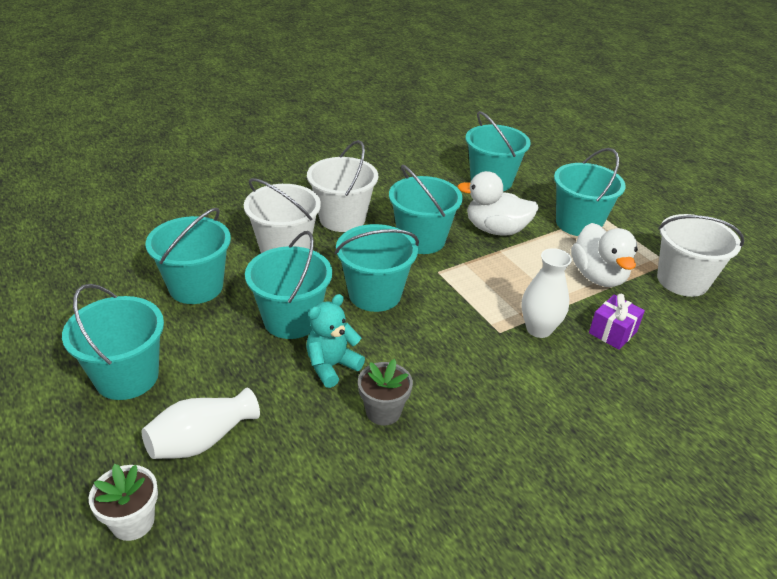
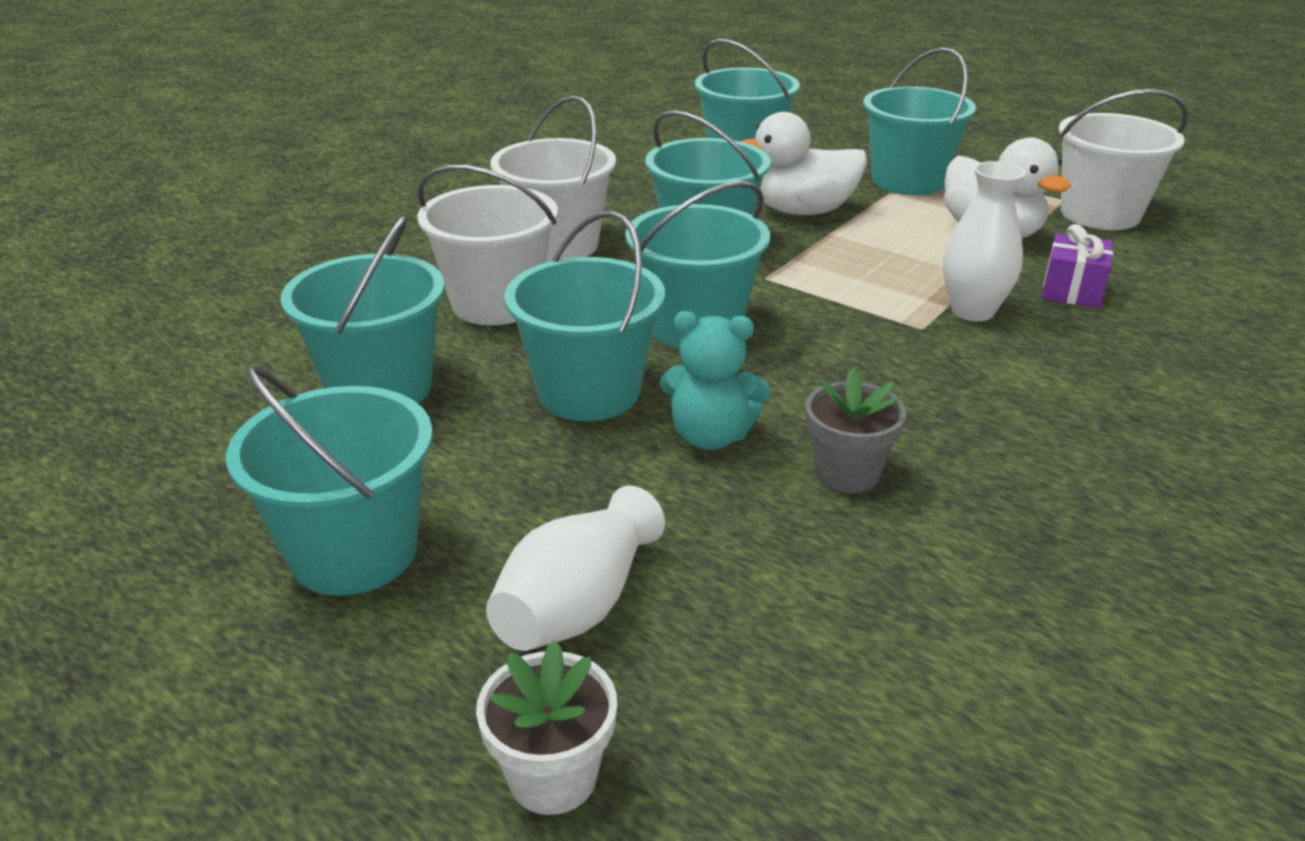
camera: 20 degrees left, 5 degrees down
turquoise teddy bear [306,294,365,388] -> turquoise teddy bear turned 105 degrees counterclockwise [660,311,770,450]

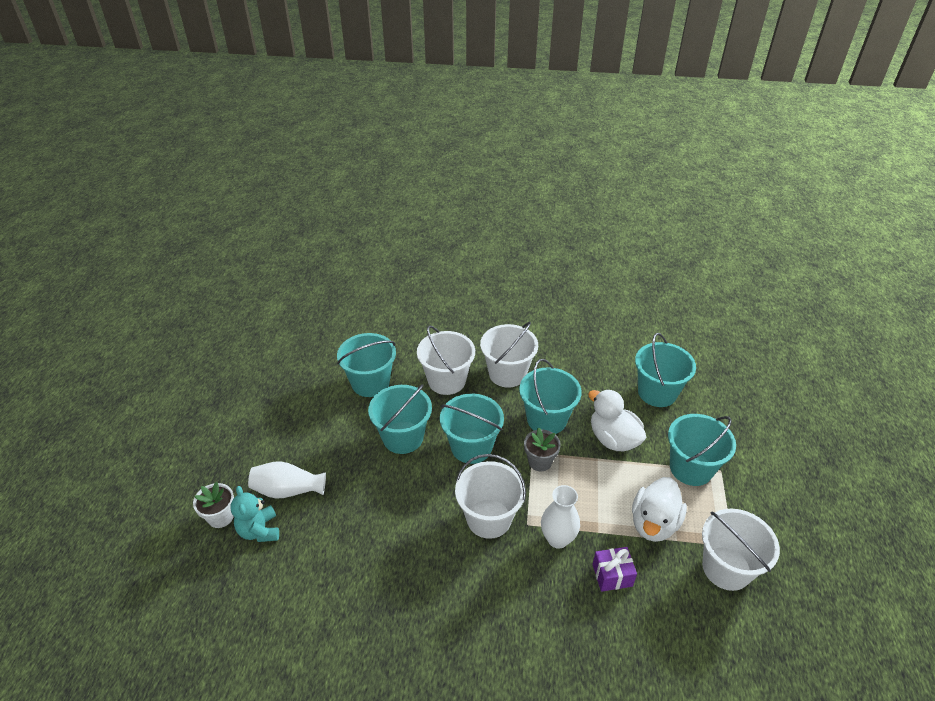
camera: 60 degrees right, 10 degrees up
turquoise bucket [226,365,433,596] -> none
turquoise teddy bear [660,311,770,450] -> turquoise teddy bear moved to [230,486,279,542]
grey flower pot [805,368,906,493] -> grey flower pot moved to [524,428,561,471]
none -> white bucket [455,454,526,539]

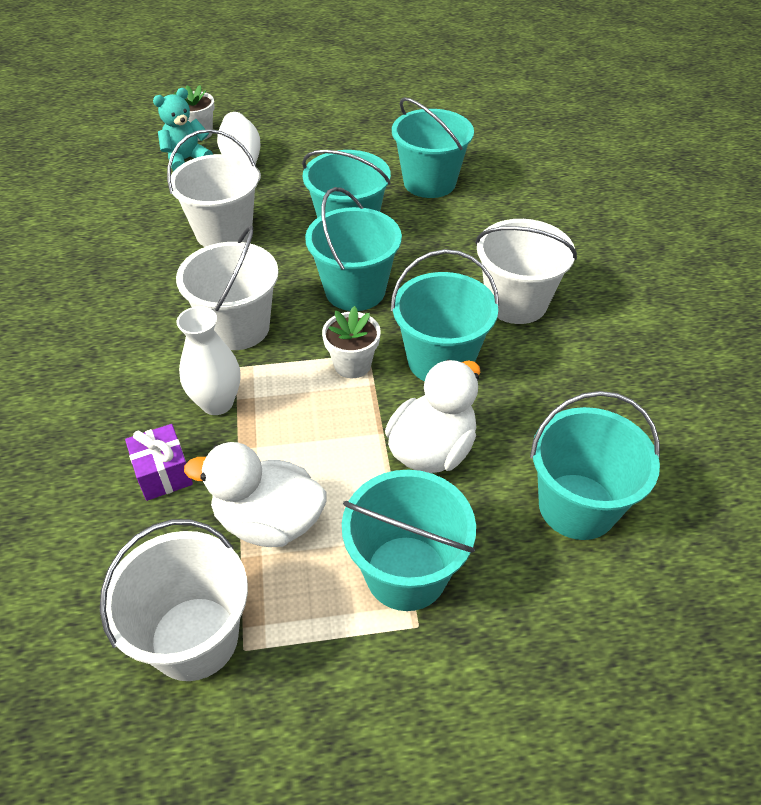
camera: 75 degrees right, 5 degrees up
white bucket [417,325,475,395] -> white bucket moved to [167,129,259,247]
grey flower pot [524,428,561,471] -> white flower pot [322,306,381,378]

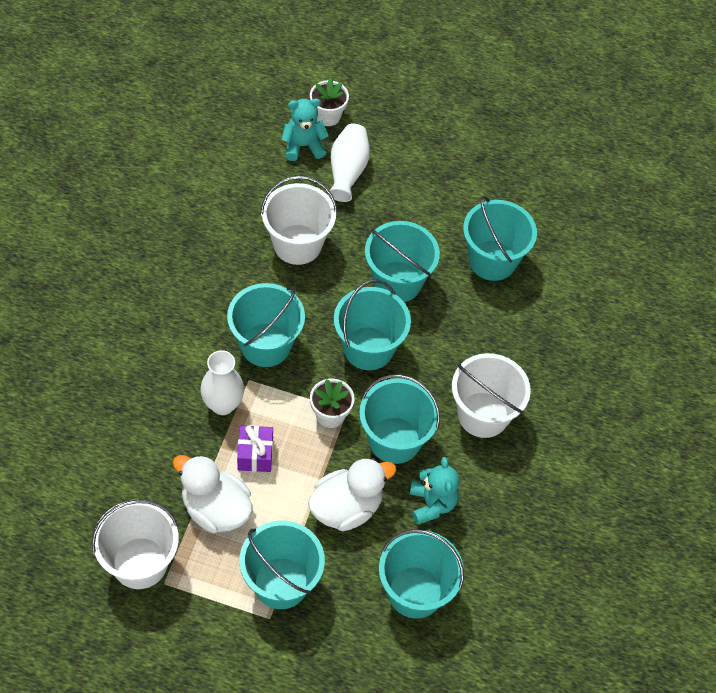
camera: 20 degrees right, 10 degrees up
purple gift [125,424,193,501] -> purple gift moved to [237,425,273,472]
white bucket [176,226,278,350] -> turquoise bucket [227,283,305,367]
none -> turquoise teddy bear [410,457,459,525]

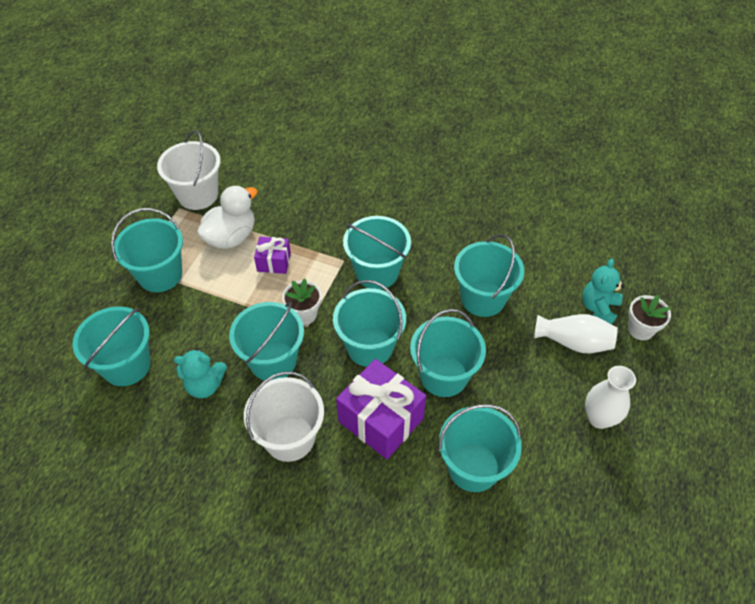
camera: 100 degrees right, 5 degrees down
white vase [200,350,244,415] -> white vase moved to [585,366,636,429]
white bucket [260,176,337,265] -> turquoise bucket [454,234,524,317]
turquoise teddy bear [281,98,329,161] -> turquoise teddy bear turned 150 degrees counterclockwise [582,259,625,324]
white duck [308,458,396,531] -> none
none -> purple gift [336,359,426,459]

